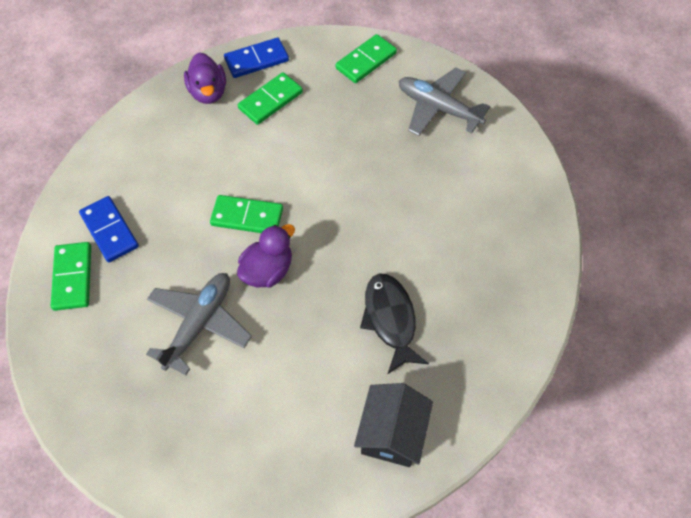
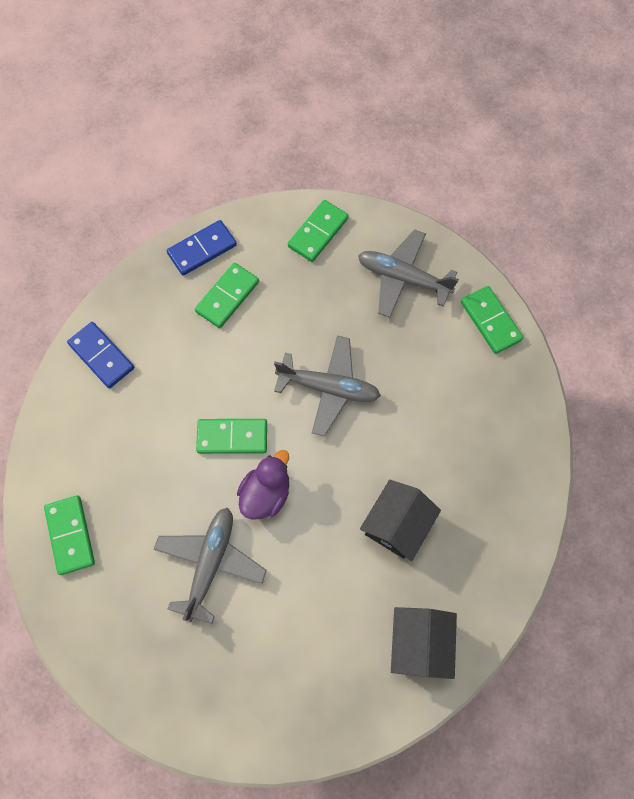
camera: 10 degrees left, 10 degrees up
blue domino [79,196,139,262] -> blue domino moved to [67,322,134,388]
purple duck [184,53,226,104] -> none
black fish [360,274,429,375] -> black house [360,480,441,561]
none -> grey plane [274,336,381,436]
none -> green domino [461,286,523,354]

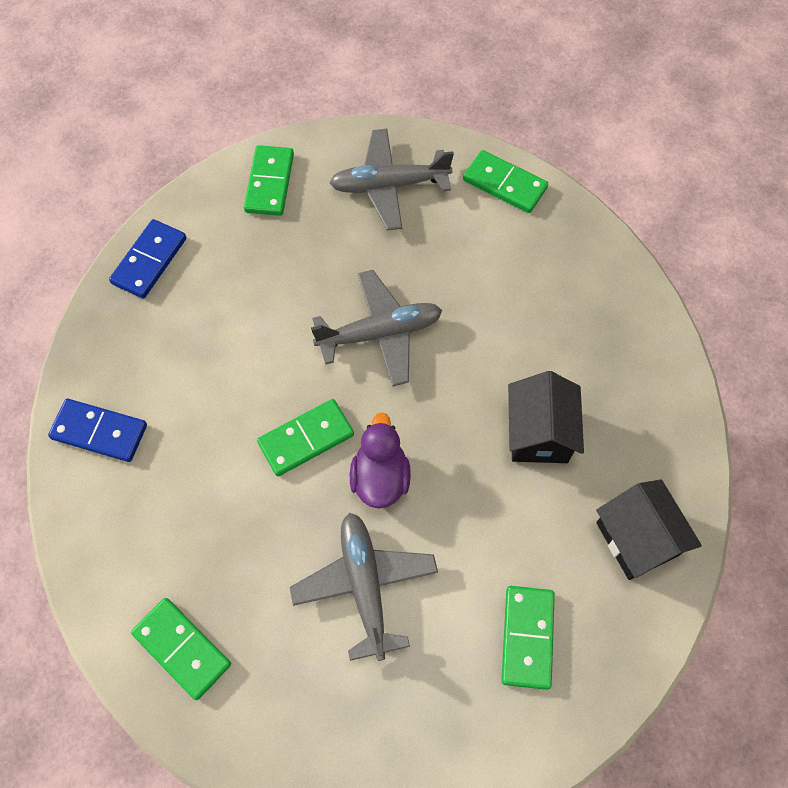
camera: 30 degrees left, 5 degrees down
green domino [195,263,259,328] -> green domino moved to [501,586,555,690]

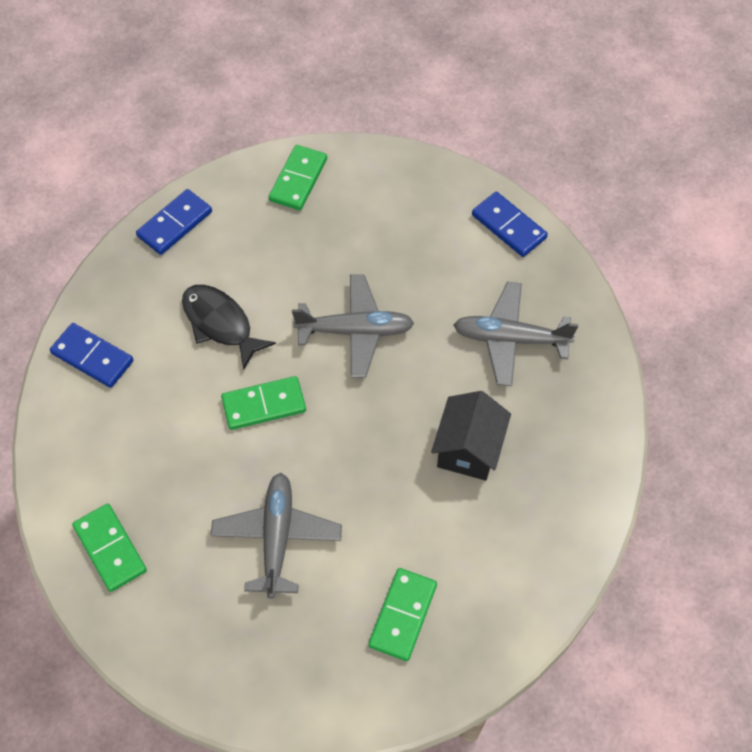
camera: 15 degrees right, 5 degrees down
grey plane [330,129,454,230] -> grey plane moved to [453,282,578,386]
purple duck [350,412,411,509] -> none
green domino [463,150,548,213] -> blue domino [472,192,548,257]
black house [596,479,702,580] -> none
none -> black fish [182,285,276,371]

